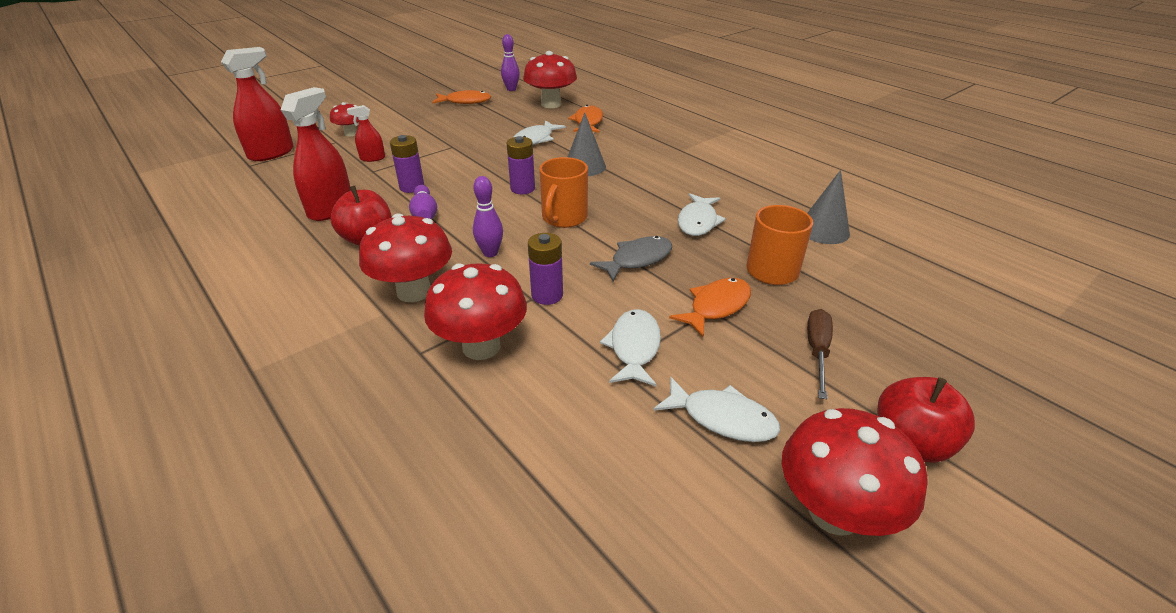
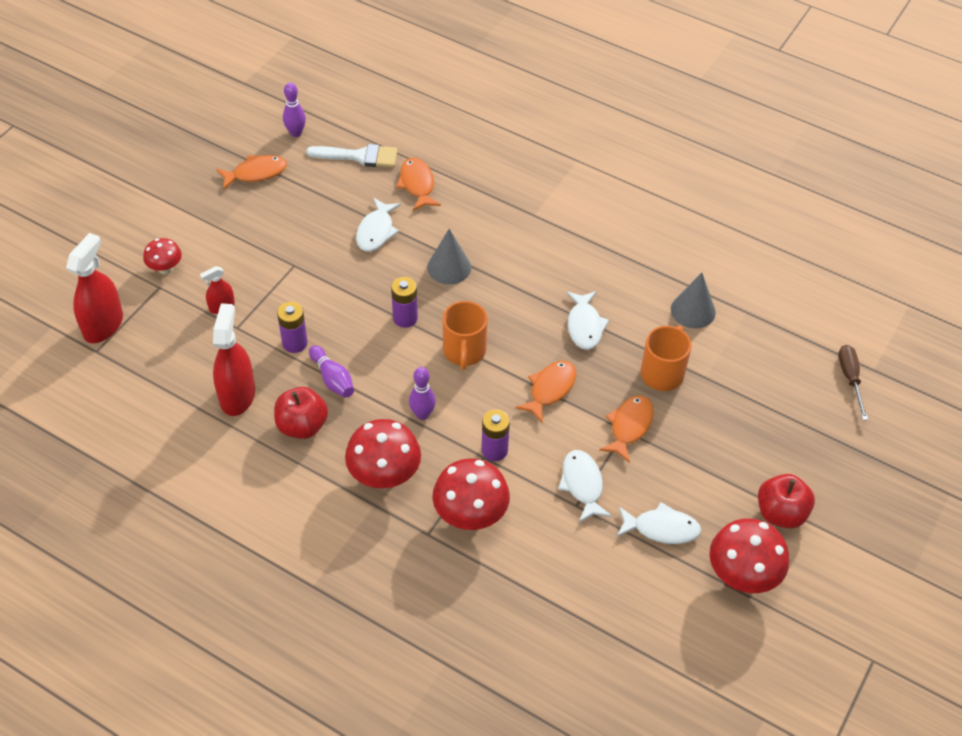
camera: 20 degrees left, 15 degrees up
red mushroom [523,51,577,108] -> white brush [306,144,398,167]
grey fish [590,236,672,281] -> orange fish [515,360,576,423]
brown screwdriver [807,309,833,399] -> brown screwdriver moved to [838,345,868,420]

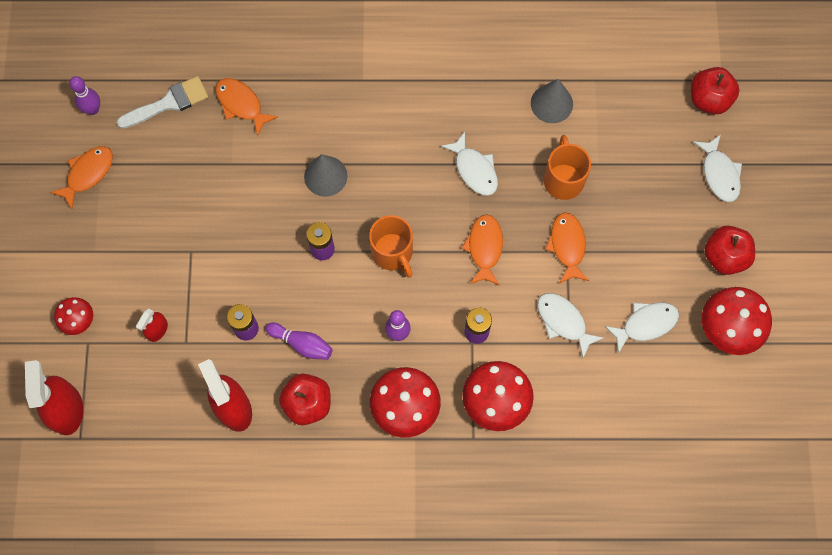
camera: 30 degrees left, 20 degrees up
white fish [356,198,401,251] -> white fish moved to [693,134,742,202]
brown screwdriver [838,345,868,420] -> red apple [691,67,740,114]

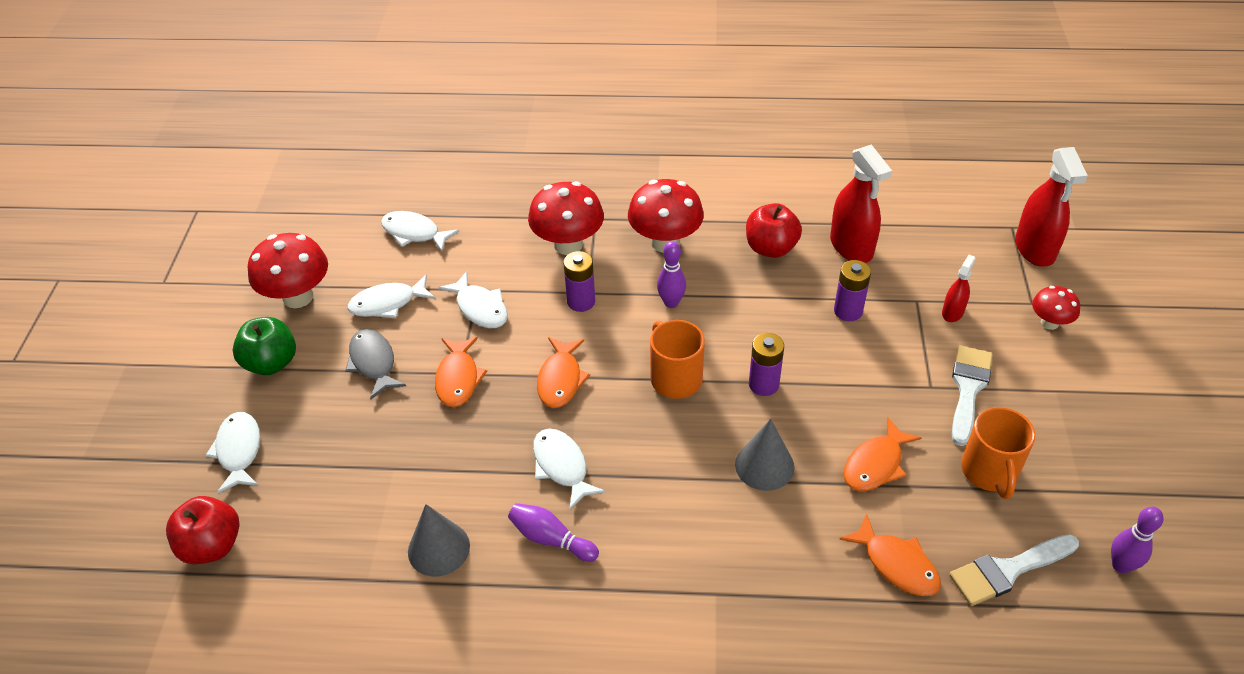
camera: 175 degrees left, 25 degrees down
orange fish [50,146,113,210] -> orange fish moved to [844,418,922,491]
purple bowling pin [266,322,333,360] -> purple bowling pin moved to [508,503,599,562]
orange mug [544,135,591,200] -> orange mug moved to [961,407,1036,499]
red apple [705,226,755,275] -> green apple [233,317,296,375]
none -> grey fish [345,329,406,399]
none -> white fish [381,211,459,252]
none -> white brush [952,346,993,446]

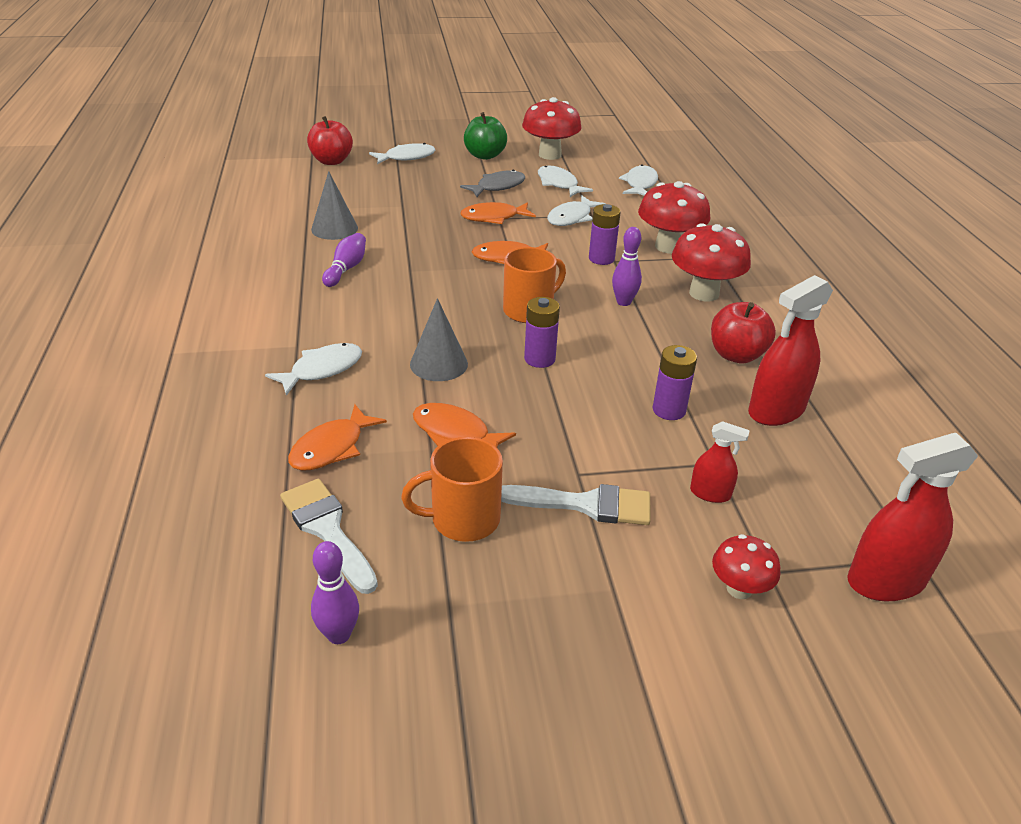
camera: 75 degrees right, 10 degrees down
white fish [533,428,606,510] -> white fish moved to [265,343,362,396]

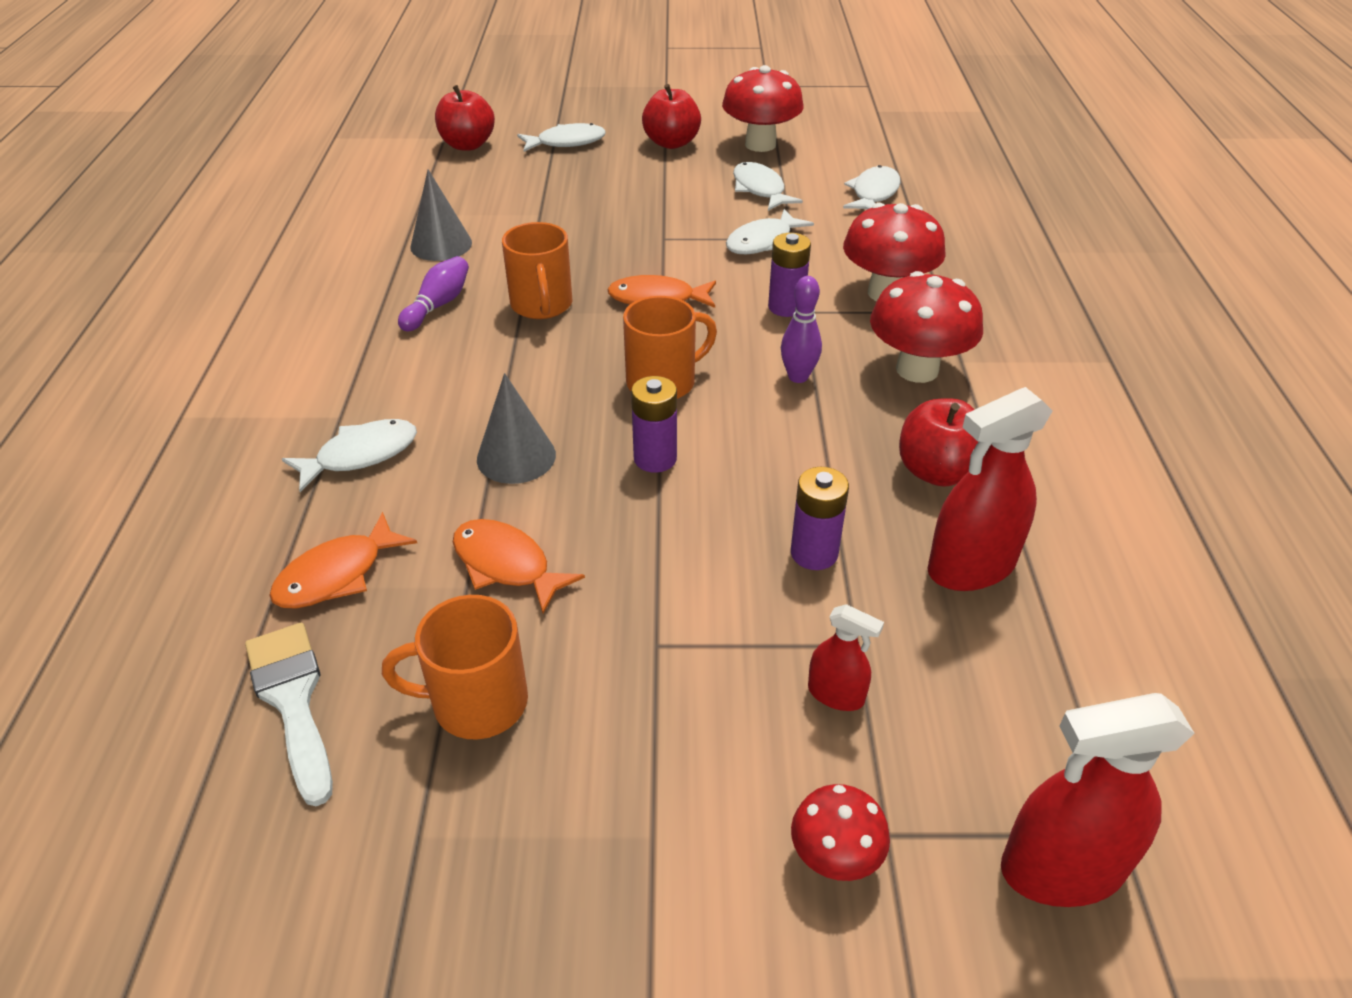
camera: 10 degrees right, 5 degrees up
purple bowling pin [311,541,359,644] -> none
grey fish [460,170,525,197] -> none
orange fish [461,202,536,224] -> none
green apple [464,112,507,160] -> red apple [642,84,701,149]
white brush [501,484,650,525] -> none
none -> orange mug [502,222,572,319]

